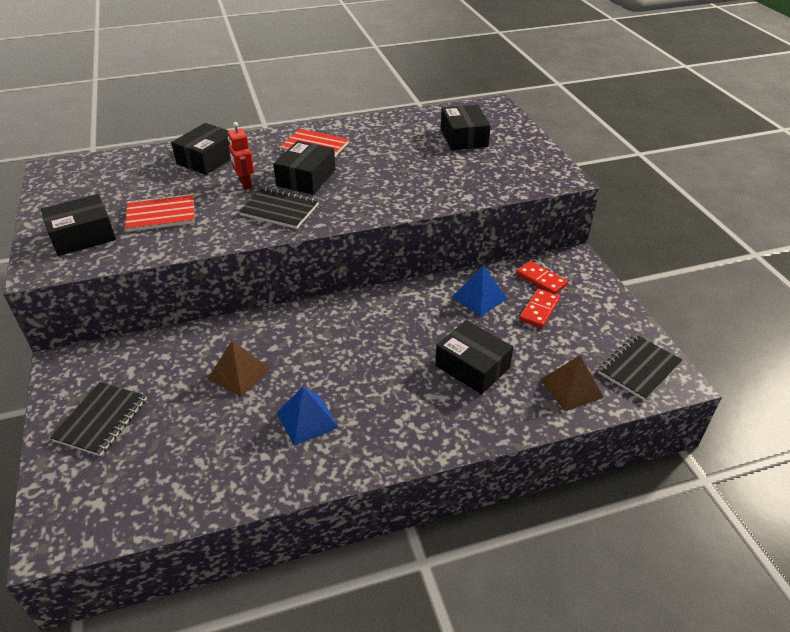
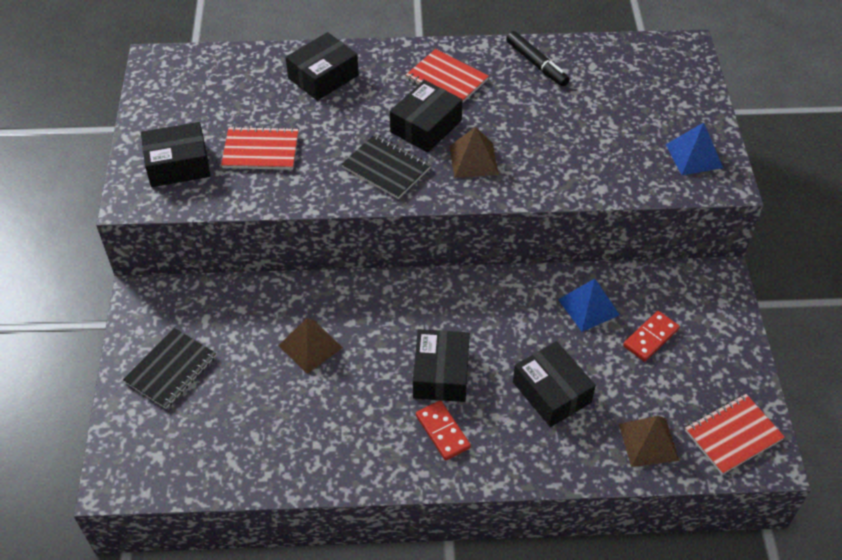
camera: 15 degrees right, 10 degrees up
red robot [228,122,254,190] -> none
blue pyramid [277,387,339,446] -> blue pyramid moved to [666,122,723,175]
black box [441,105,491,150] -> black box moved to [413,329,470,402]
red domino [516,261,568,294] -> red domino moved to [416,401,471,461]
black notebook [598,334,682,401] -> red notebook [685,394,785,475]
none -> brown pyramid [449,127,499,178]
none -> black marker [506,31,570,87]

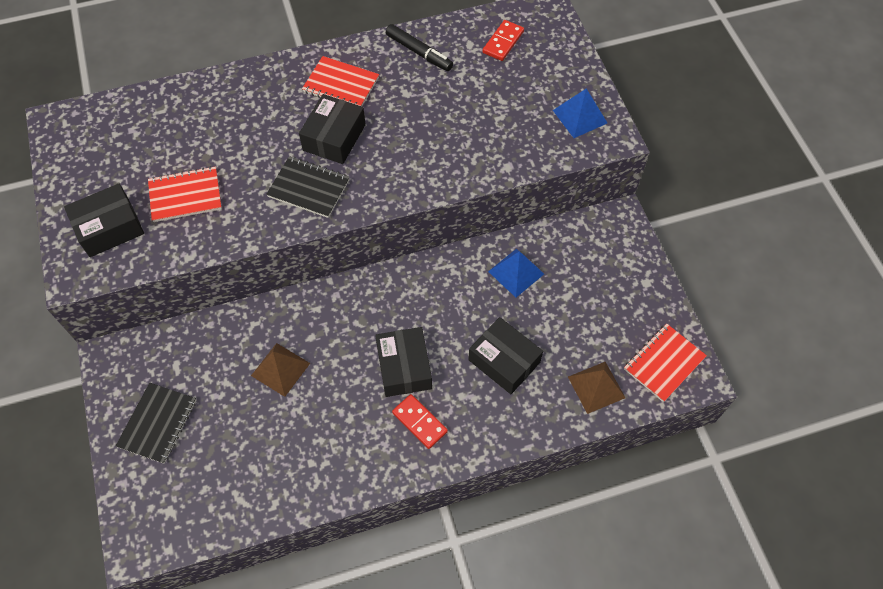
camera: 15 degrees left, 10 degrees up
black box [285,32,359,101] -> none
brown pyramid [449,127,499,178] -> none
red domino [623,311,680,362] -> red domino moved to [483,20,524,61]

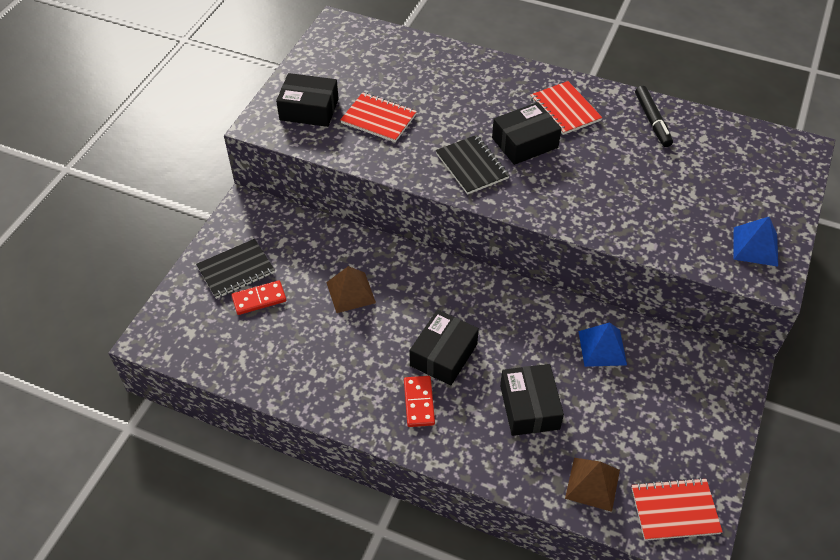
camera: 40 degrees right, 10 degrees down
red domino [483,20,524,61] -> red domino moved to [231,280,286,315]

